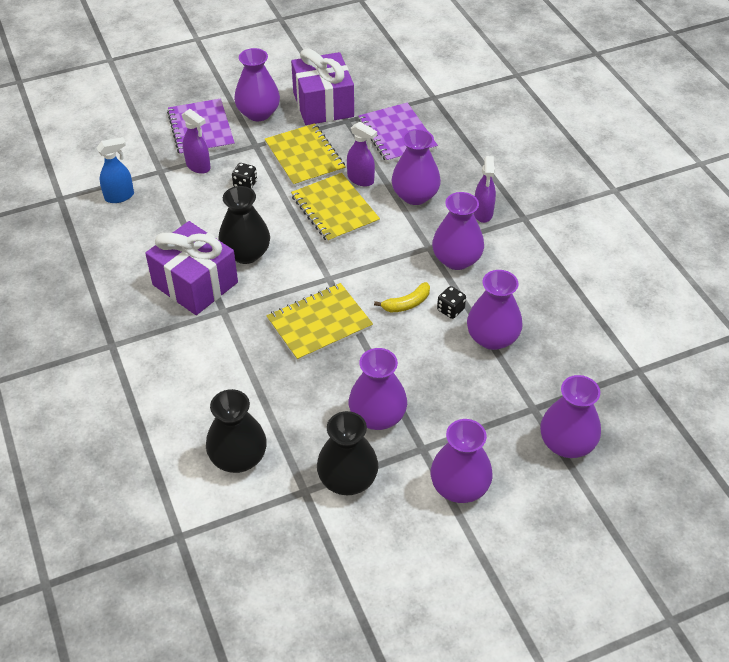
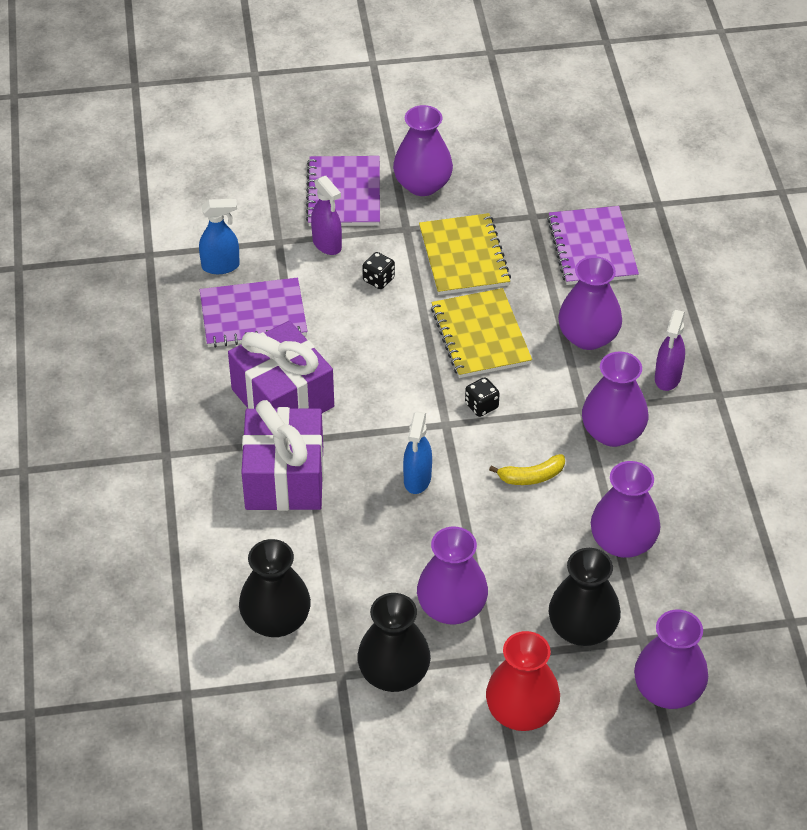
camera: 15 degrees right, 0 degrees up
black vase [218,186,270,264] -> black vase moved to [549,548,621,646]
yellow notebook [267,283,373,361] -> blue spray bottle [403,412,432,494]
purple gift [291,48,354,125] -> purple gift moved to [241,400,324,511]
purple spray bottle [347,122,377,186] -> none
purple vase [431,419,493,503] -> red vase [486,631,560,731]
black dice [437,286,466,319] -> black dice moved to [465,377,500,417]
none -> purple notebook [200,278,308,348]

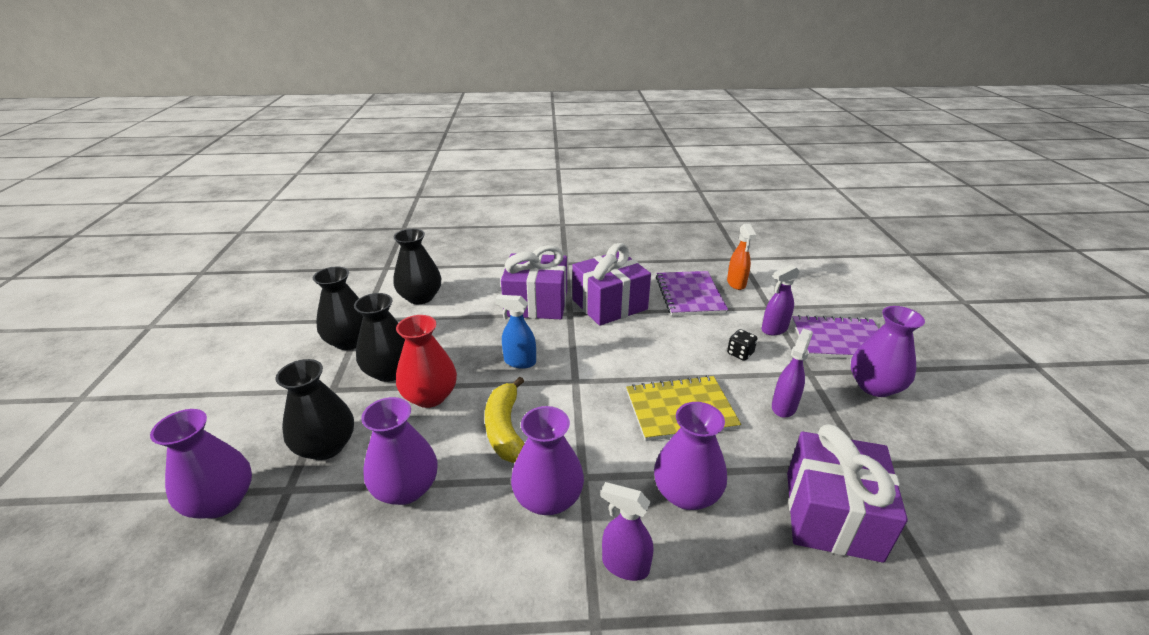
camera: 95 degrees right, 15 degrees down
blue spray bottle [199,199,240,274] -> orange spray bottle [727,224,756,290]
purple vase [417,527,488,624] -> black vase [354,293,405,382]
yellow notebook [419,213,511,295] -> purple spray bottle [772,329,813,418]
black dice [465,377,500,417] -> none
red vase [486,631,560,731] -> red vase moved to [396,315,457,408]
yellow banana [489,454,565,485] -> yellow banana [485,376,525,463], size x1.59
purple notebook [547,206,639,285] -> purple gift [787,424,908,563]

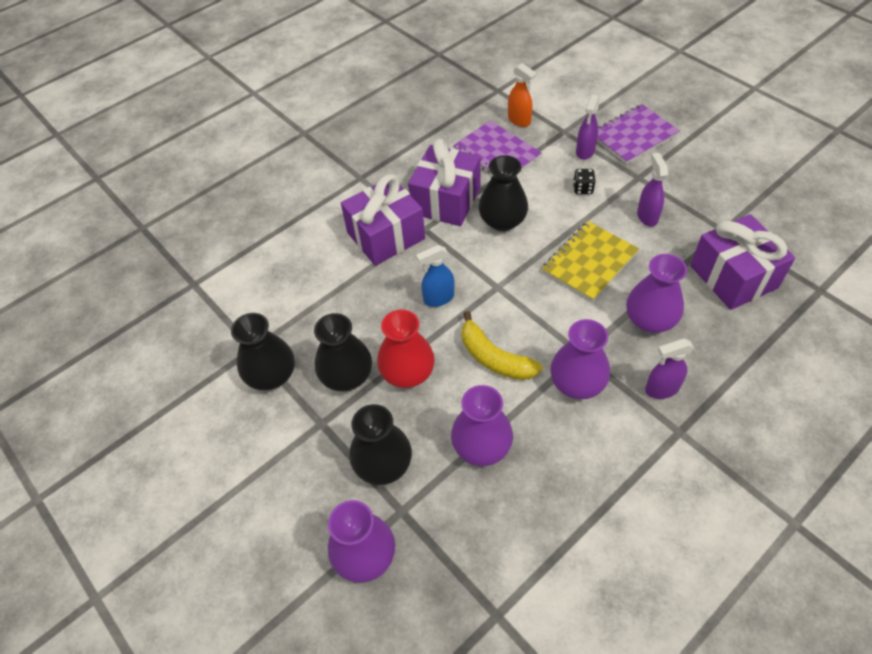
camera: 35 degrees left, 20 degrees up
black vase [393,229,441,304] -> black vase moved to [479,155,528,231]
purple vase [851,306,925,397] -> none

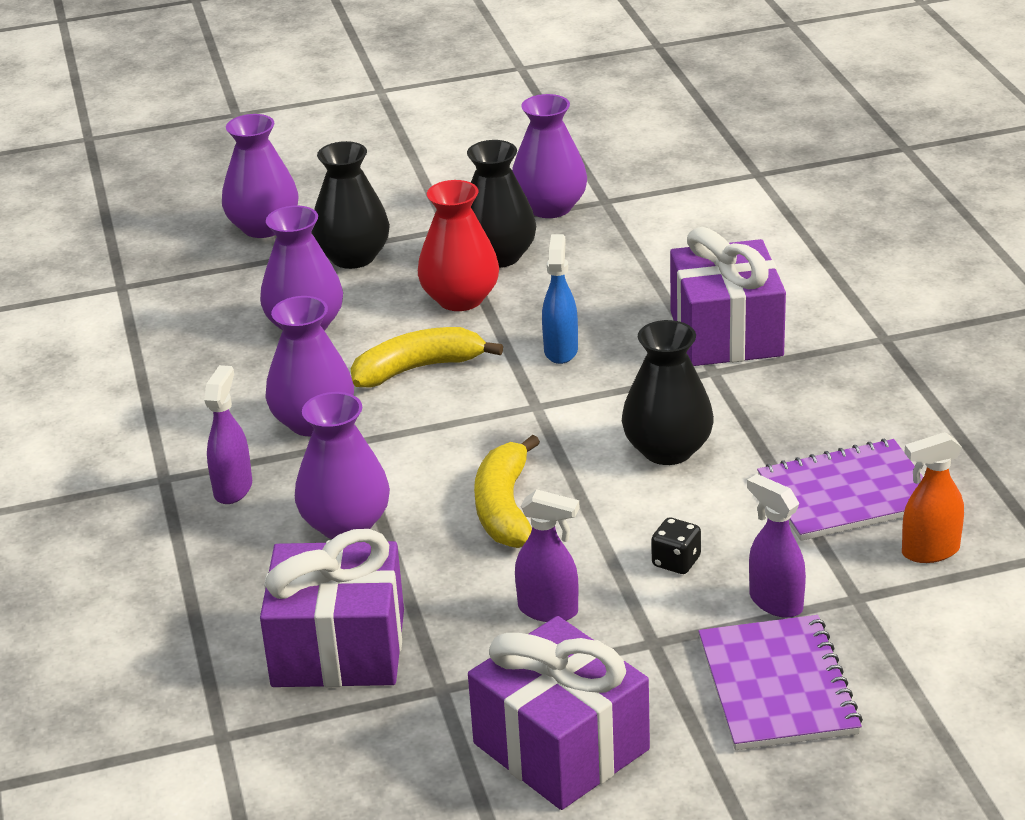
camera: 115 degrees right, 20 degrees down
black vase [231,313,295,390] -> purple vase [512,94,587,218]
purple gift [408,139,481,226] -> purple gift moved to [468,616,650,810]
yellow notebook [542,221,639,302] -> yellow banana [474,435,540,548]

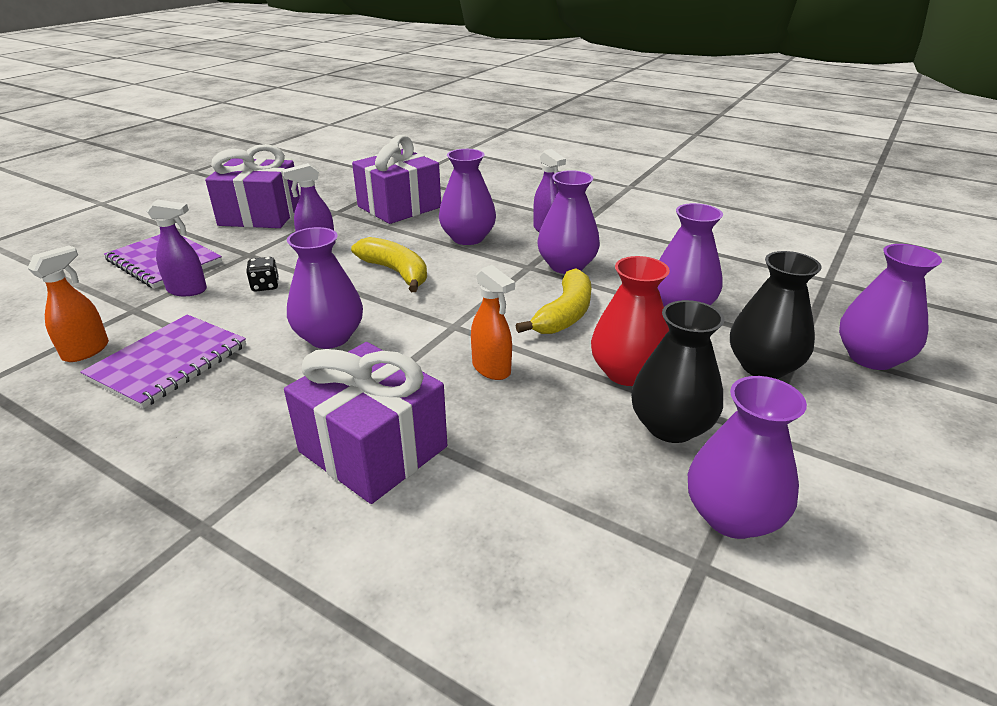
camera: 135 degrees right, 0 degrees up
blue spray bottle [542,234,578,364] -> orange spray bottle [471,265,515,380]
black vase [622,320,714,465] -> purple vase [287,227,363,349]

